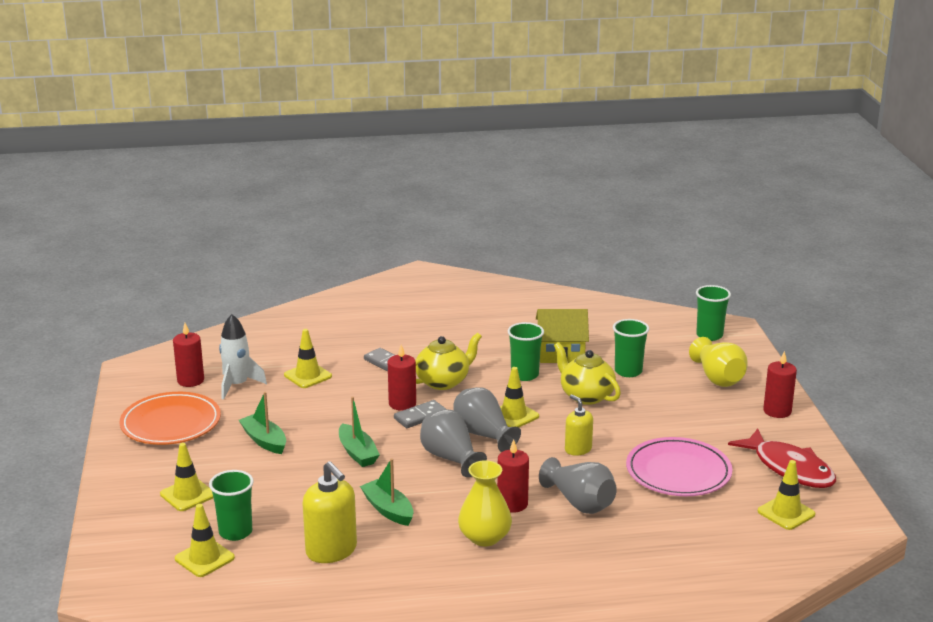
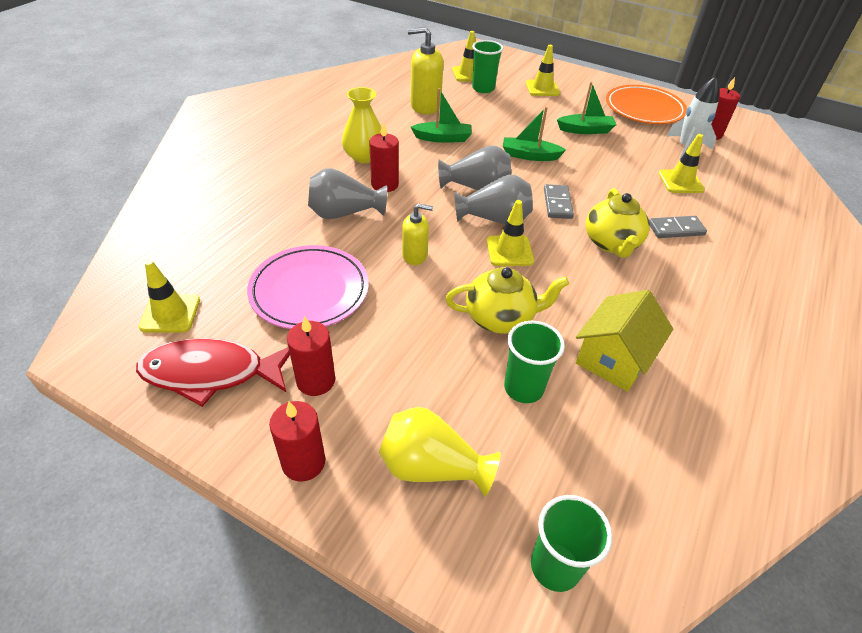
camera: 125 degrees right, 20 degrees up
red candle [388,345,416,411] -> red candle moved to [287,316,335,396]
green cup [508,322,544,381] -> none

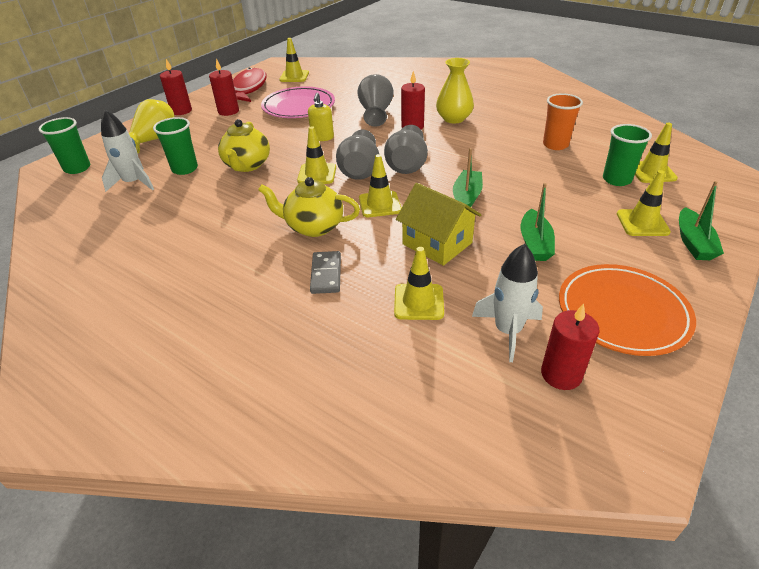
camera: 100 degrees right, 5 degrees down
yellow soap dispenser [408,26,443,114] -> orange cup [543,93,583,150]
green boat [411,88,472,143] -> green boat moved to [679,181,724,260]
grey domino [544,184,574,219] -> yellow traffic cone [359,154,402,217]
yellow house [576,290,673,392] -> yellow house moved to [396,183,481,266]
none -> white rocket [101,110,154,192]

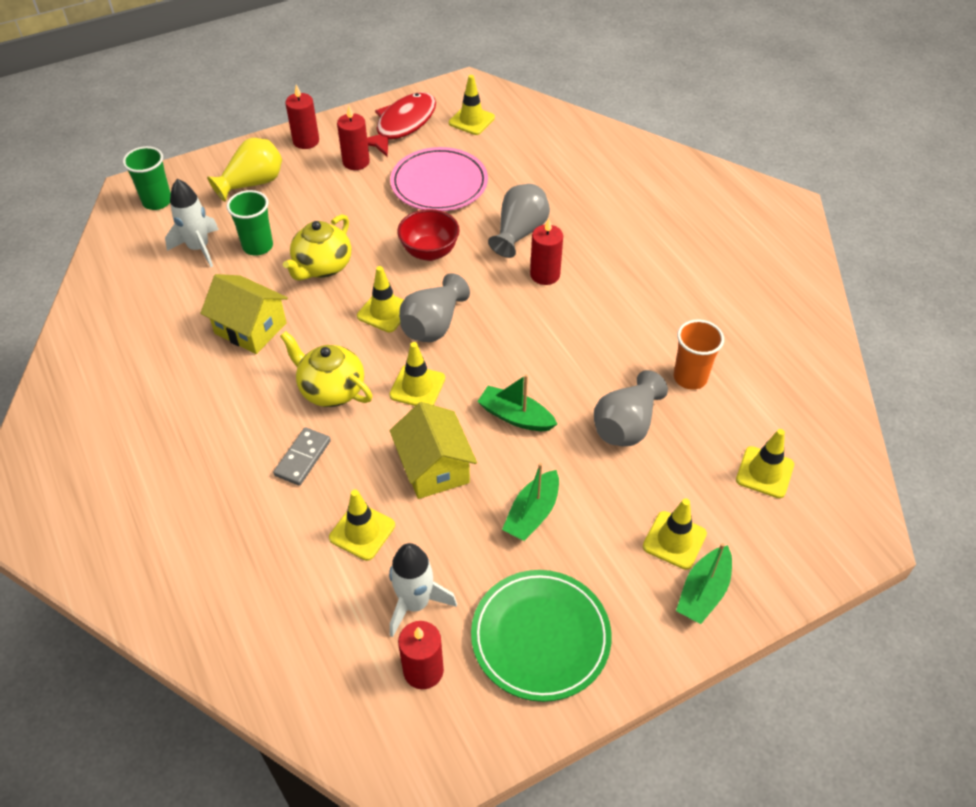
camera: 25 degrees right, 10 degrees up
yellow soap dispenser [308,93,334,141] -> red bowl [397,209,460,261]
grey vase [384,125,428,174] -> grey vase moved to [594,370,668,446]
yellow vase [436,58,474,123] -> none
green boat [453,148,483,207] -> green boat turned 105 degrees counterclockwise [477,374,557,431]
orange plate [559,264,696,356] -> green plate [471,570,612,702]
green cup [603,124,652,186] -> none
none -> yellow house [200,274,288,354]

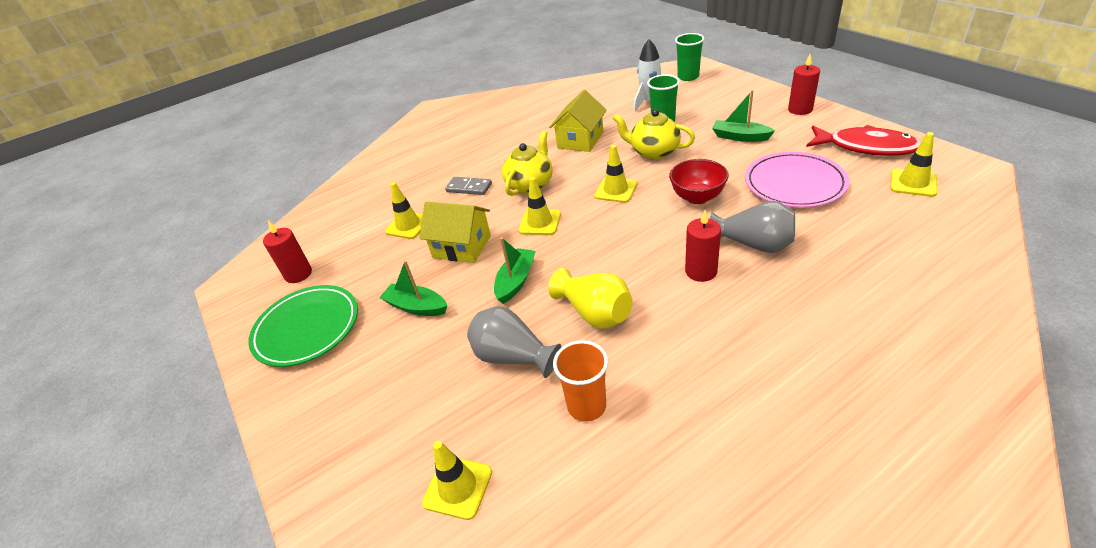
camera: 90 degrees right, 10 degrees down
yellow vase [207,138,282,202] -> yellow vase moved to [548,268,632,329]
red candle [337,106,370,170] -> none
white rocket [389,543,457,637] -> none
yellow house [390,402,477,499] -> yellow house turned 45 degrees clockwise [419,202,491,263]
grey vase [399,273,470,342] -> none
yellow traffic cone [643,498,707,570] -> none
green boat [676,543,732,624] -> green boat moved to [712,90,775,142]

